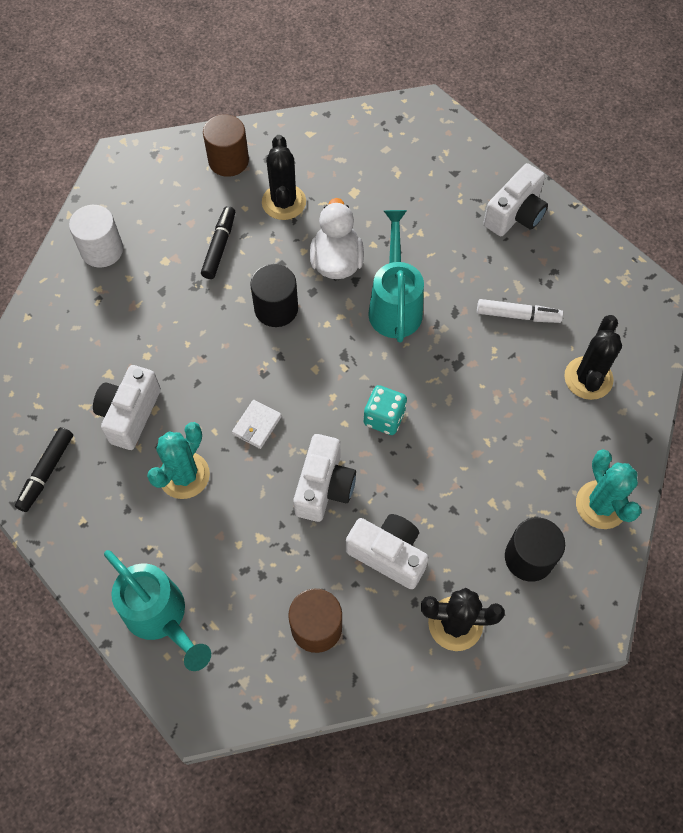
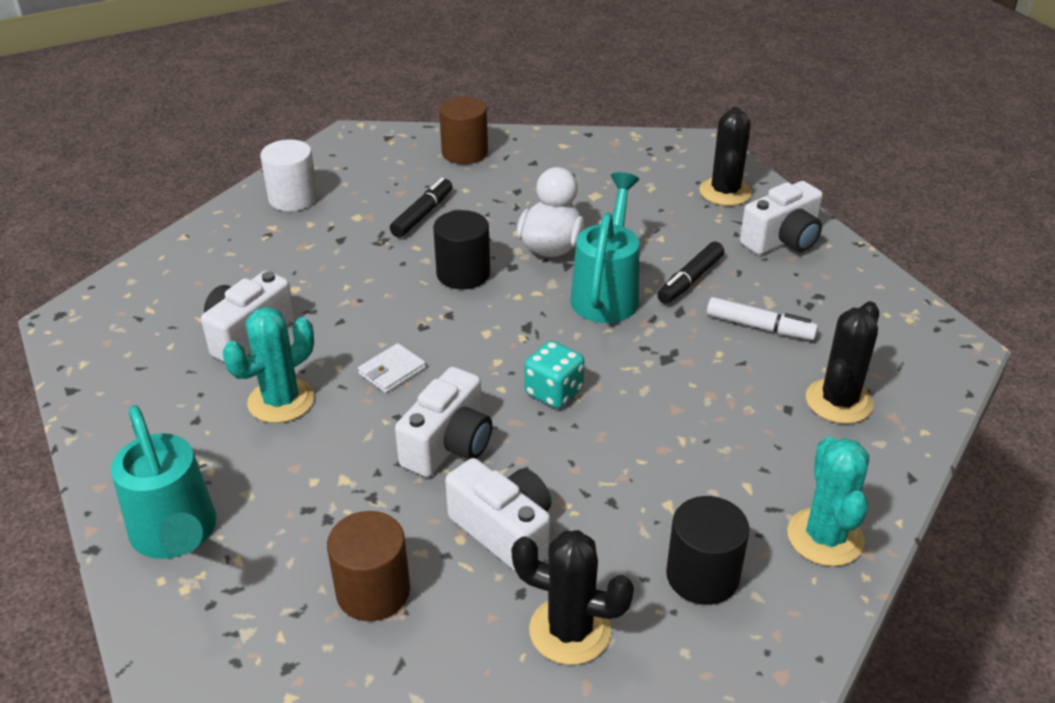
camera: 15 degrees right, 25 degrees down
black marker [15,427,73,512] -> black marker moved to [657,242,724,304]
black cactus [262,135,306,220] -> black cactus moved to [699,107,752,206]

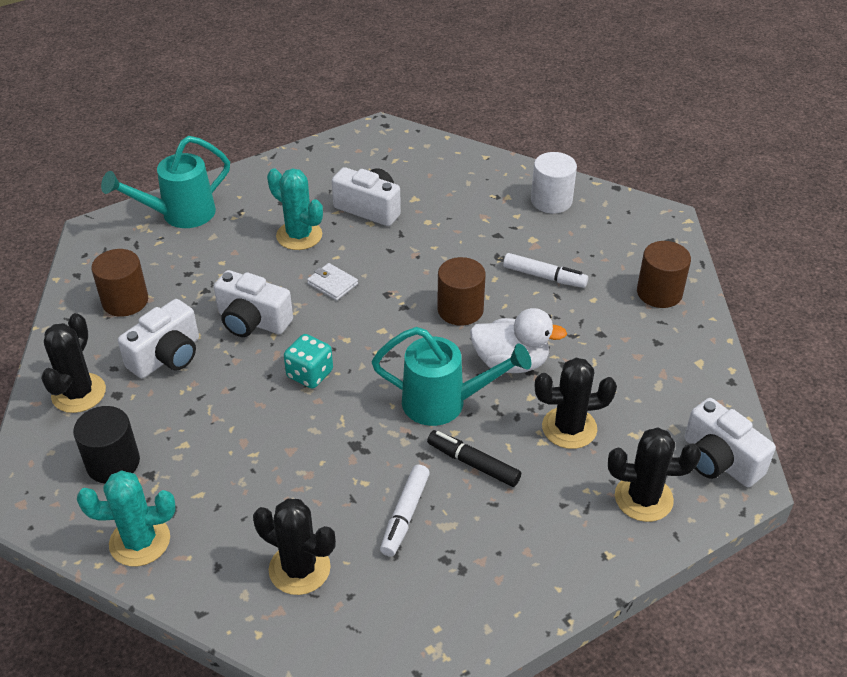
camera: 85 degrees right, 5 degrees up
black marker [390,178,452,238] -> white marker [503,253,588,288]
black cylinder [433,210,490,289] -> brown cylinder [437,257,486,326]
white camera [740,181,823,255] -> white camera moved to [684,398,776,487]
none -> black cactus [535,358,617,449]

